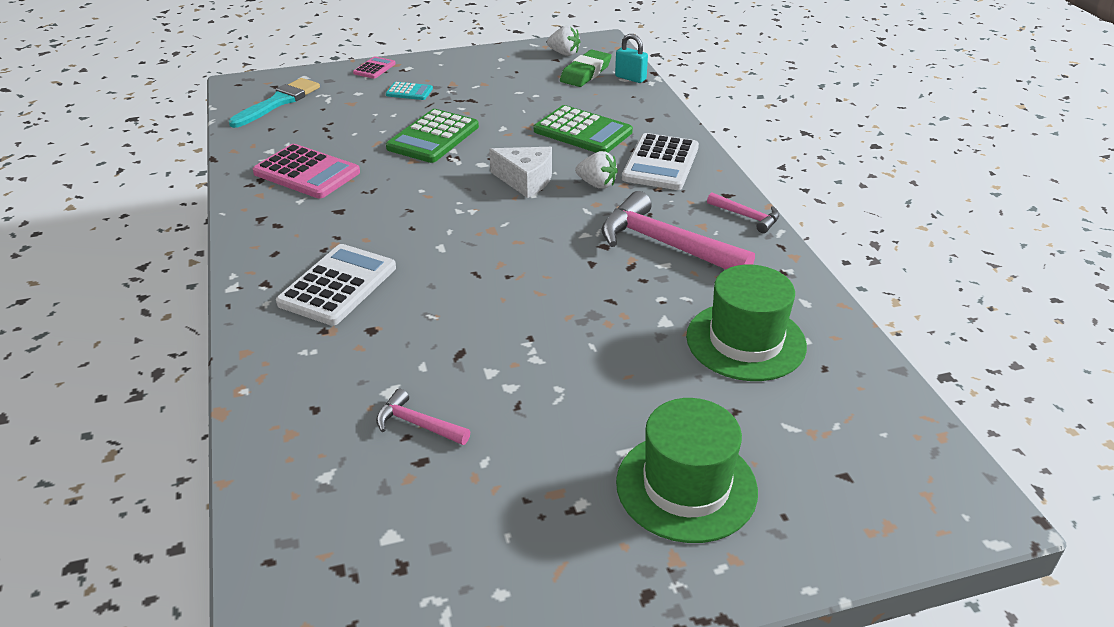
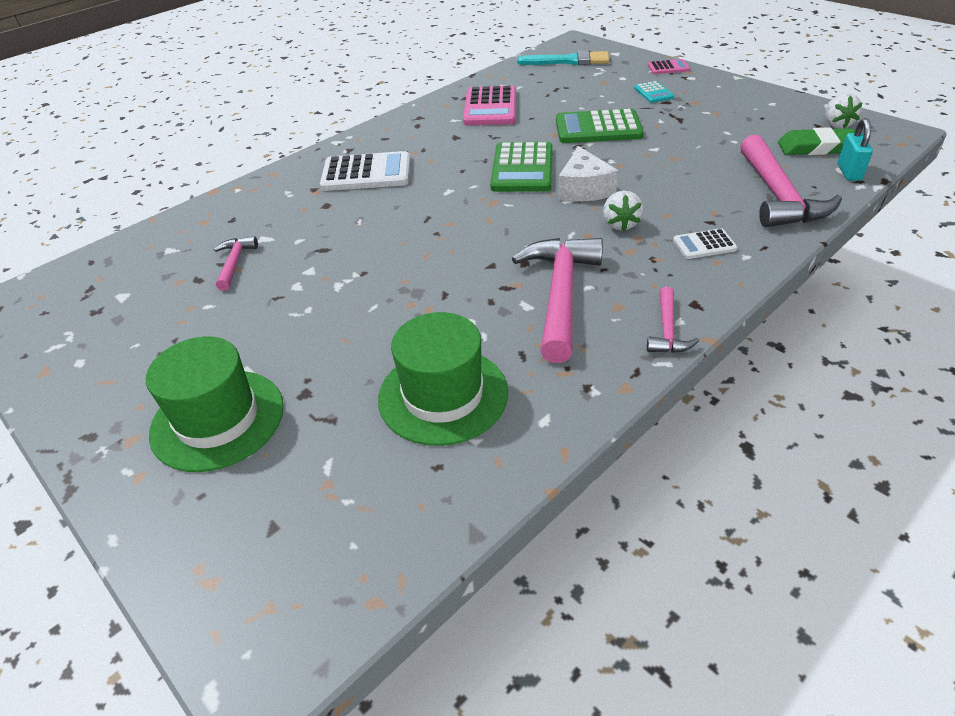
camera: 65 degrees right, 5 degrees up
green calculator [534,105,633,153] -> green calculator moved to [490,142,553,192]
white calculator [622,133,699,190] -> white calculator [673,228,737,259], size x0.52
none -> pink hammer [740,135,842,227]

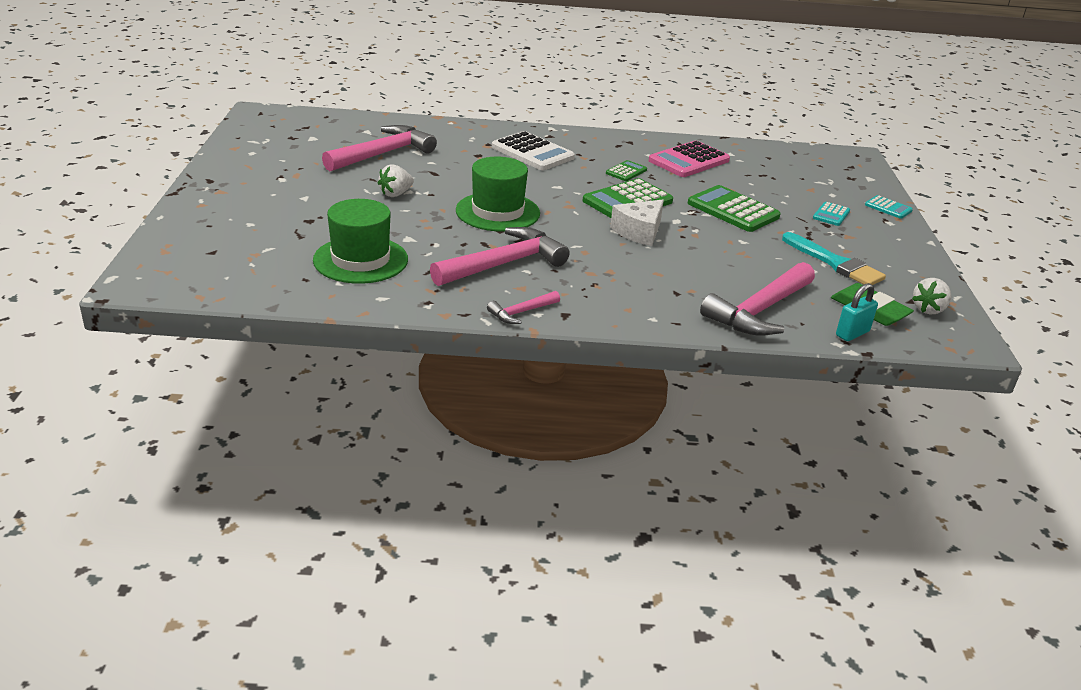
camera: 40 degrees right, 10 degrees down
green hat [146,336,284,472] -> green hat moved to [456,157,540,231]
pink hammer [214,236,258,291] -> pink hammer [322,125,437,172], size x2.01
turquoise brush [517,50,610,65] -> turquoise brush moved to [782,232,886,285]
white strawberry [603,190,644,231] -> white strawberry moved to [378,164,414,197]
pink calculator [648,59,690,74] -> turquoise calculator [865,195,913,219]
white calculator [673,228,737,259] -> none
none -> green calculator [606,160,647,181]

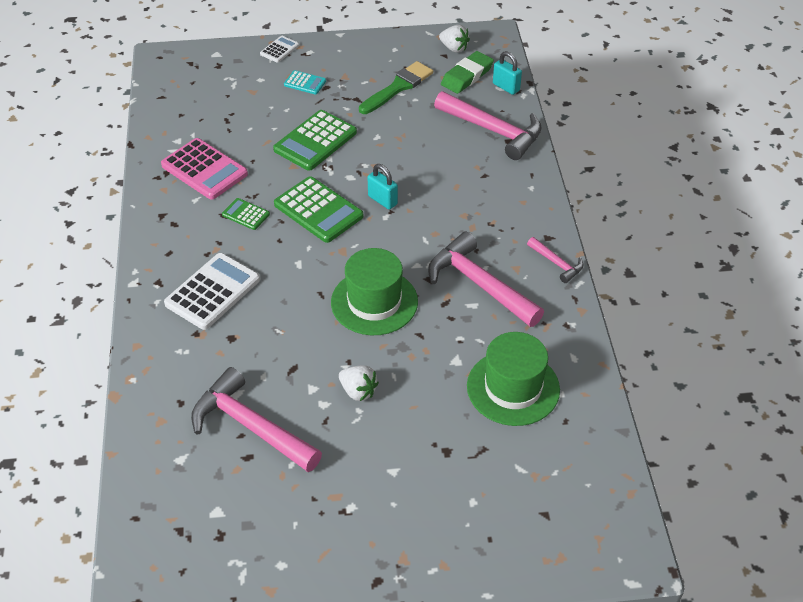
camera: 95 degrees left, 15 degrees up
white cheese [610,200,664,246] -> turquoise padlock [368,164,398,210]
turquoise brush [782,232,886,285] -> green brush [359,61,433,114]
turquoise calculator [865,195,913,219] -> white calculator [260,36,299,63]

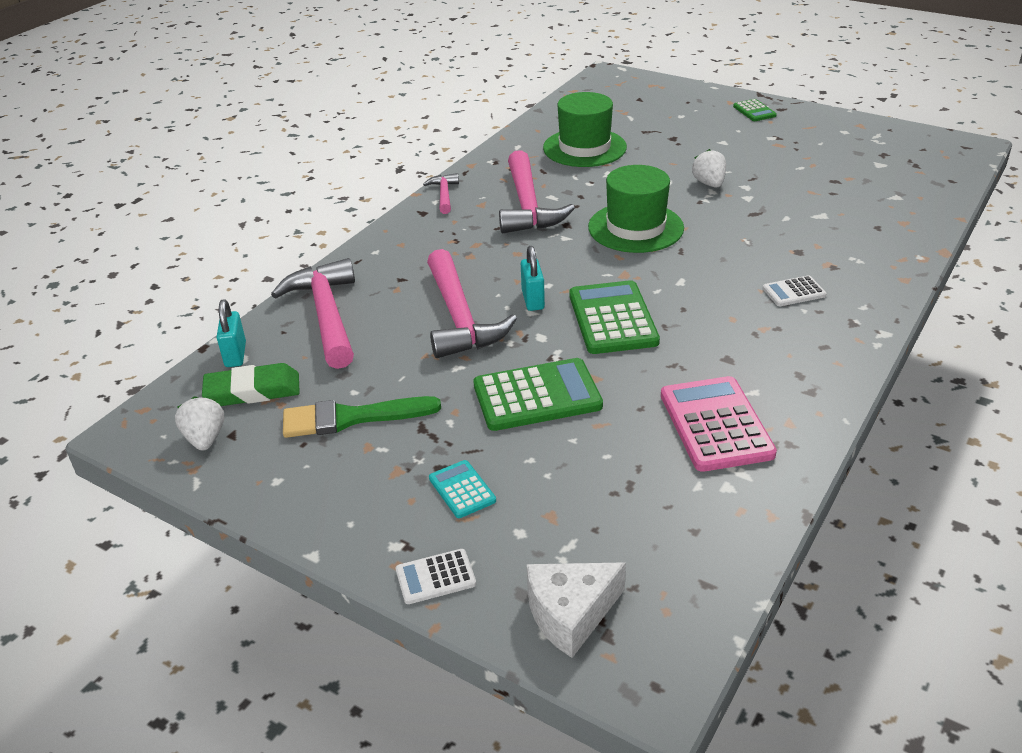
camera: 140 degrees left, 10 degrees down
white calculator [164,253,260,330] -> white calculator [763,275,827,306], size x0.52
pink hammer [191,367,322,472] -> pink hammer moved to [427,249,517,358]
green calculator [222,198,270,230] -> green calculator moved to [733,99,777,121]
none -> white cheese [527,562,626,658]

